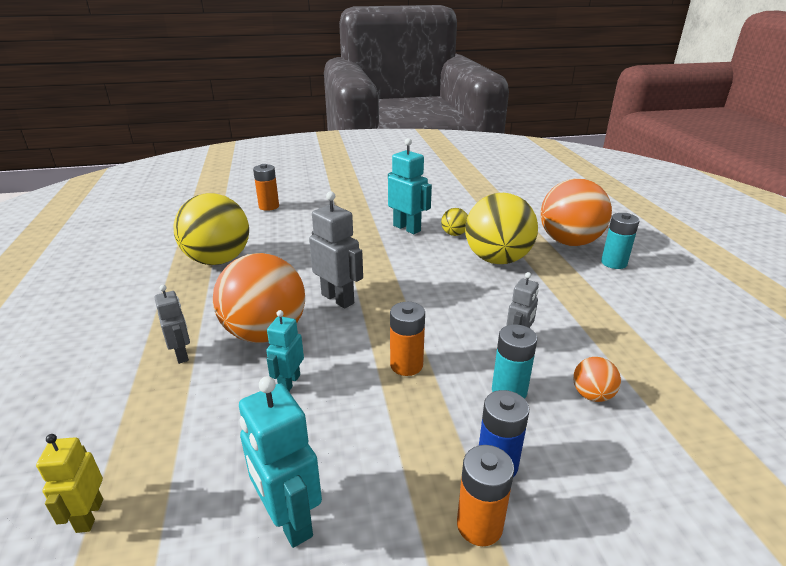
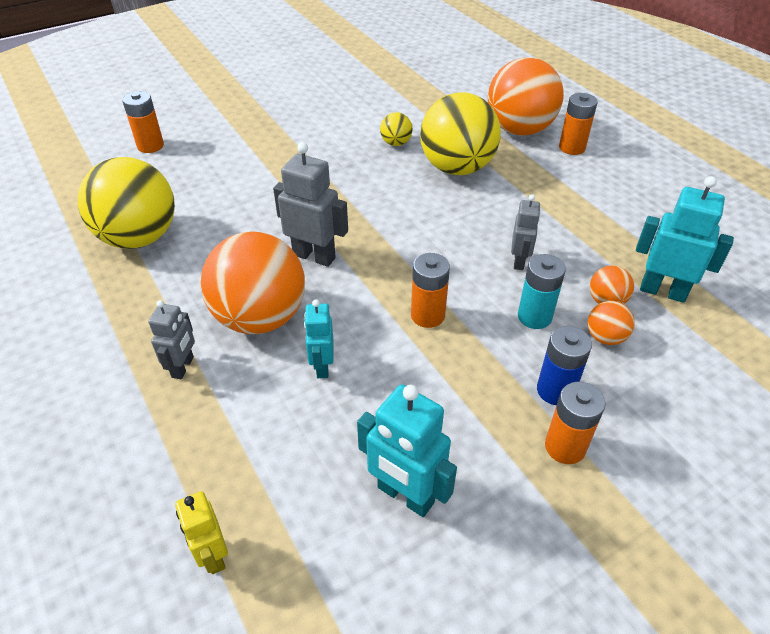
camera: 20 degrees left, 15 degrees up
grey robot [154,285,190,364] -> grey robot turned 60 degrees clockwise [148,300,195,379]
turquoise robot [388,138,432,234] -> turquoise robot moved to [636,176,734,303]
turquoise battery [601,213,640,269] -> orange battery [559,93,598,155]
none -> orange ball [588,301,635,345]

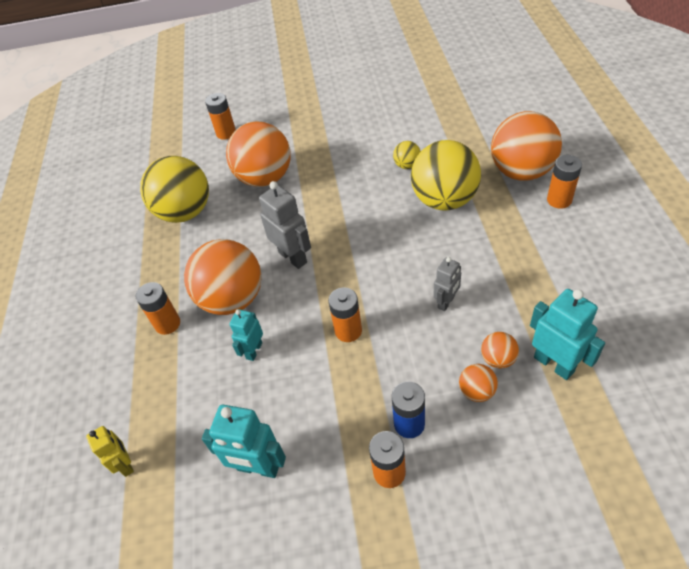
camera: 30 degrees right, 5 degrees up
grey robot [148,300,195,379] -> orange battery [136,282,180,335]
yellow robot [175,491,228,574] -> yellow robot turned 150 degrees clockwise [86,426,134,477]
turquoise robot [357,384,457,517] -> turquoise robot turned 45 degrees counterclockwise [202,405,286,478]
turquoise battery [518,254,566,329] -> none
none -> orange ball [226,121,291,187]

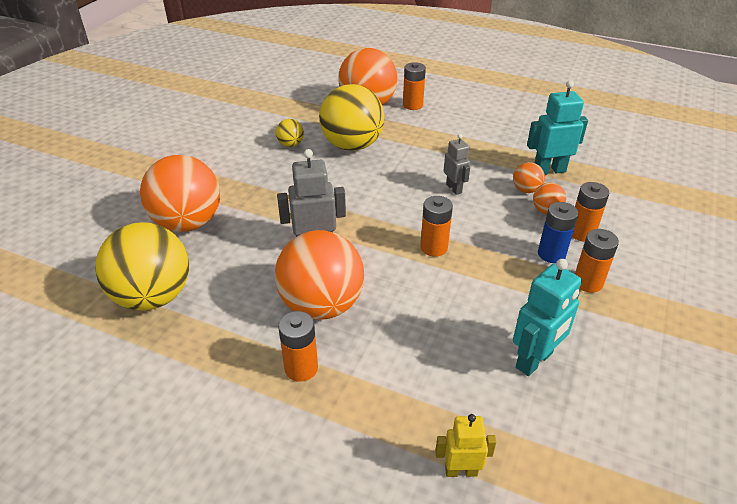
camera: 65 degrees left, 10 degrees down
orange battery [205,93,236,140] -> orange battery moved to [572,182,609,242]
turquoise robot [230,309,263,361] -> none

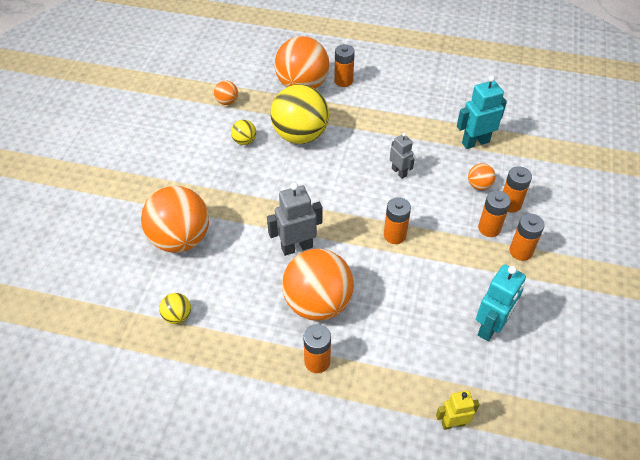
camera: 10 degrees left, 10 degrees up
yellow ball [95,222,189,310] -> yellow ball [159,293,191,324], size x0.44
orange ball [513,162,545,193] -> orange ball moved to [214,81,238,105]
blue battery [538,202,578,263] -> orange battery [478,191,511,237]

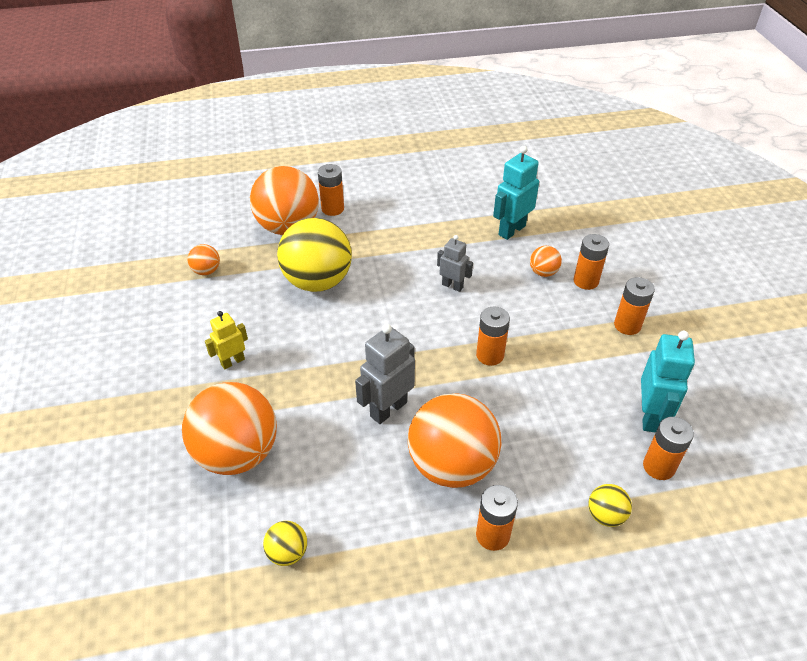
camera: 25 degrees left, 5 degrees down
yellow ball [231,120,256,145] -> yellow ball moved to [588,484,632,527]
yellow robot [436,390,480,430] -> yellow robot moved to [205,311,248,369]
orange battery [478,191,511,237] -> orange battery moved to [643,417,694,480]

